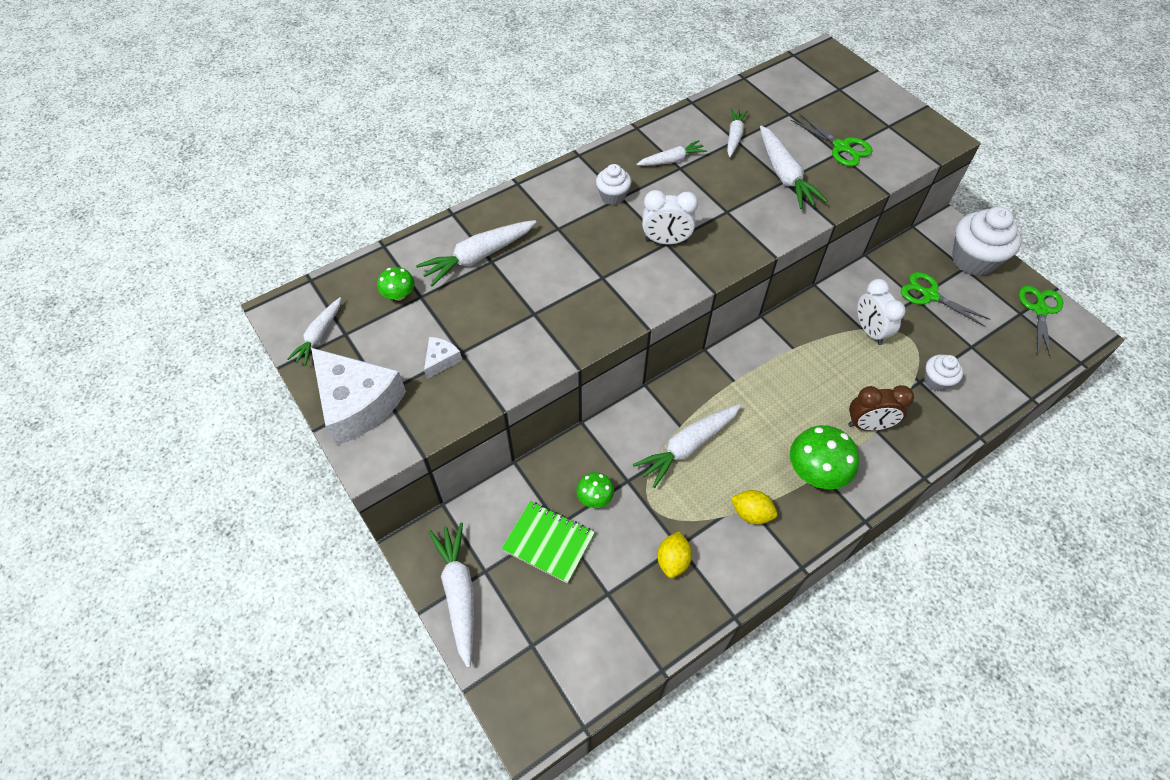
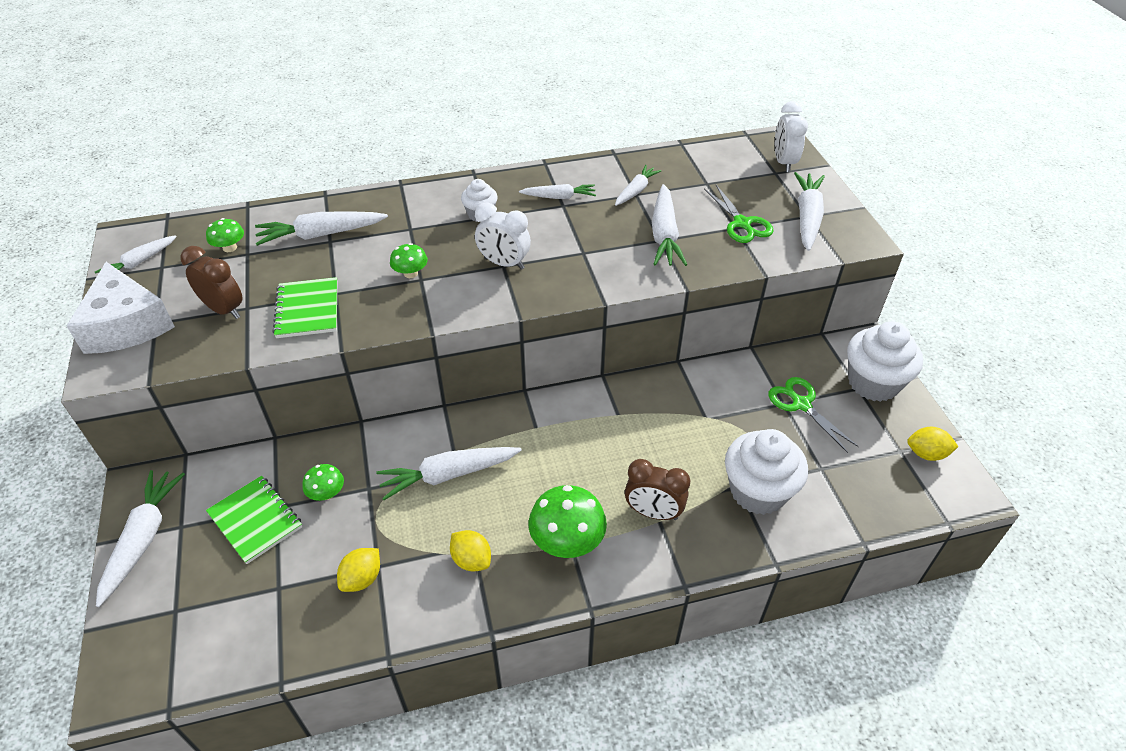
camera: 20 degrees right, 10 degrees down
white cheese [424,337,462,379] -> brown clock [180,246,243,319]
white clock [857,279,906,345] -> white clock moved to [775,101,808,172]
white cupcake [924,354,963,391] -> white cupcake [725,429,808,515], size x1.89
green scissors [1019,286,1063,359] -> yellow lemon [907,427,959,461]
none -> green notebook [273,277,338,338]
none -> green mushroom [390,243,428,278]
none -> white carrot [794,172,825,251]

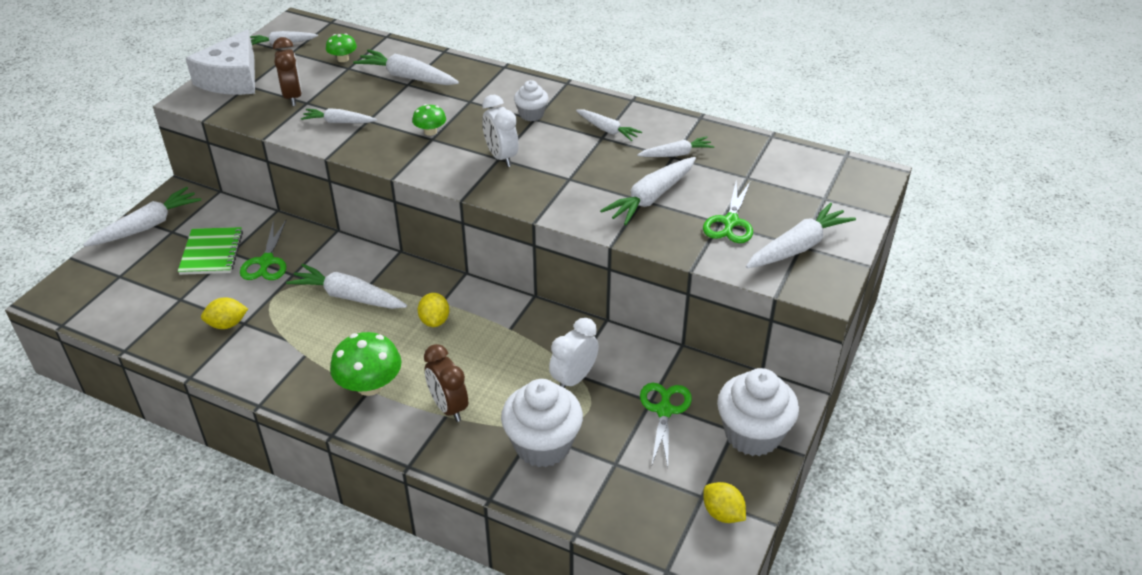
camera: 40 degrees right, 5 degrees down
green notebook [273,277,338,338] -> white carrot [301,108,377,123]
green mushroom [302,464,344,501] -> green scissors [240,220,286,280]
yellow lemon [450,530,491,571] -> yellow lemon moved to [417,293,449,327]
white clock [775,101,808,172] -> white clock moved to [549,318,599,388]

